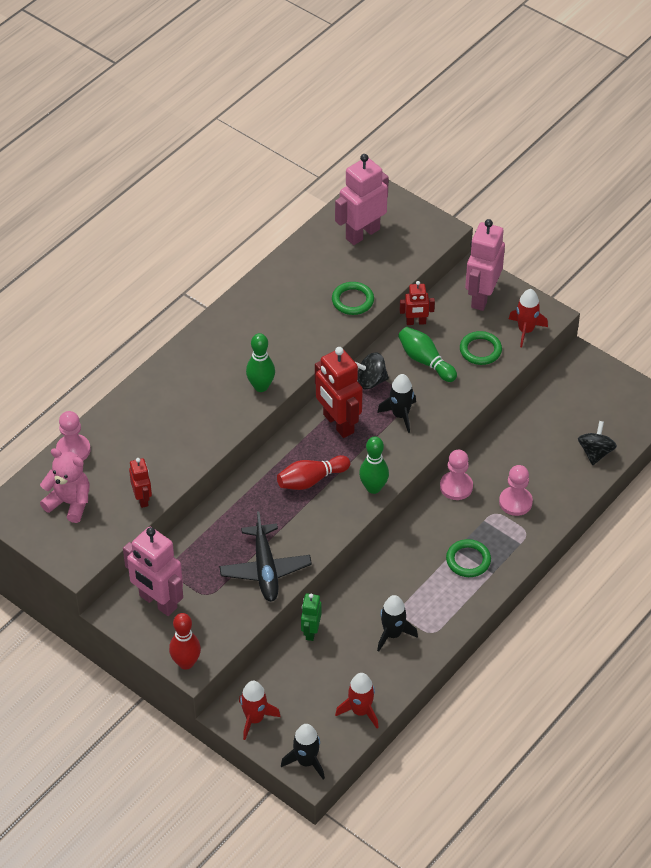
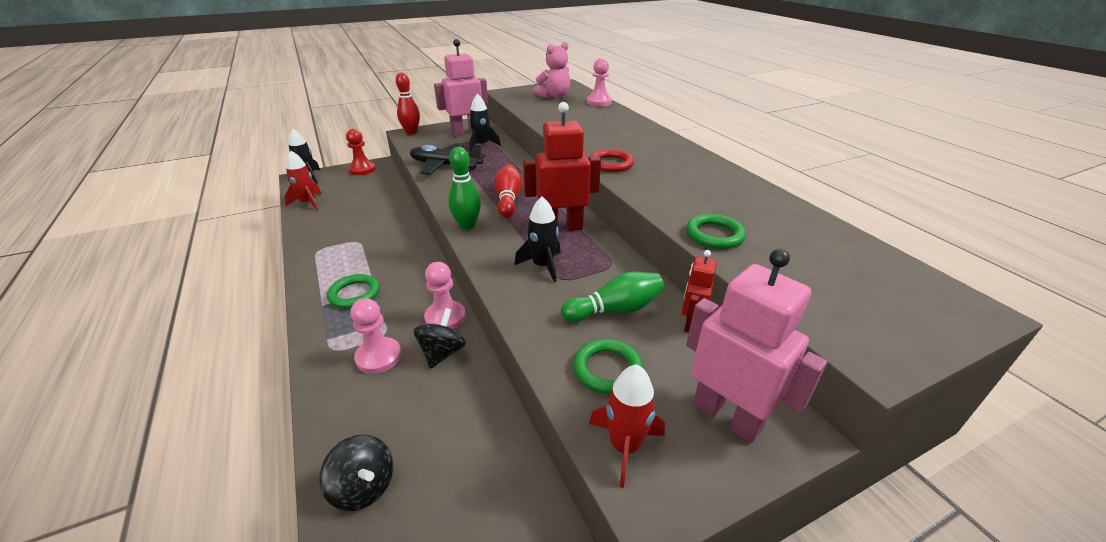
camera: 115 degrees right, 15 degrees down
red robot [129,458,152,508] -> none
red rocket [239,681,281,740] -> red pawn [346,129,376,175]
green bowling pin [246,333,275,392] -> red ring [591,149,634,172]
green robot [301,593,321,641] -> none
pink robot [335,154,389,245] -> none
black spinning top [355,352,389,390] -> black spinning top moved to [413,308,466,369]
black rocket [377,595,418,651] -> black rocket moved to [469,94,501,152]

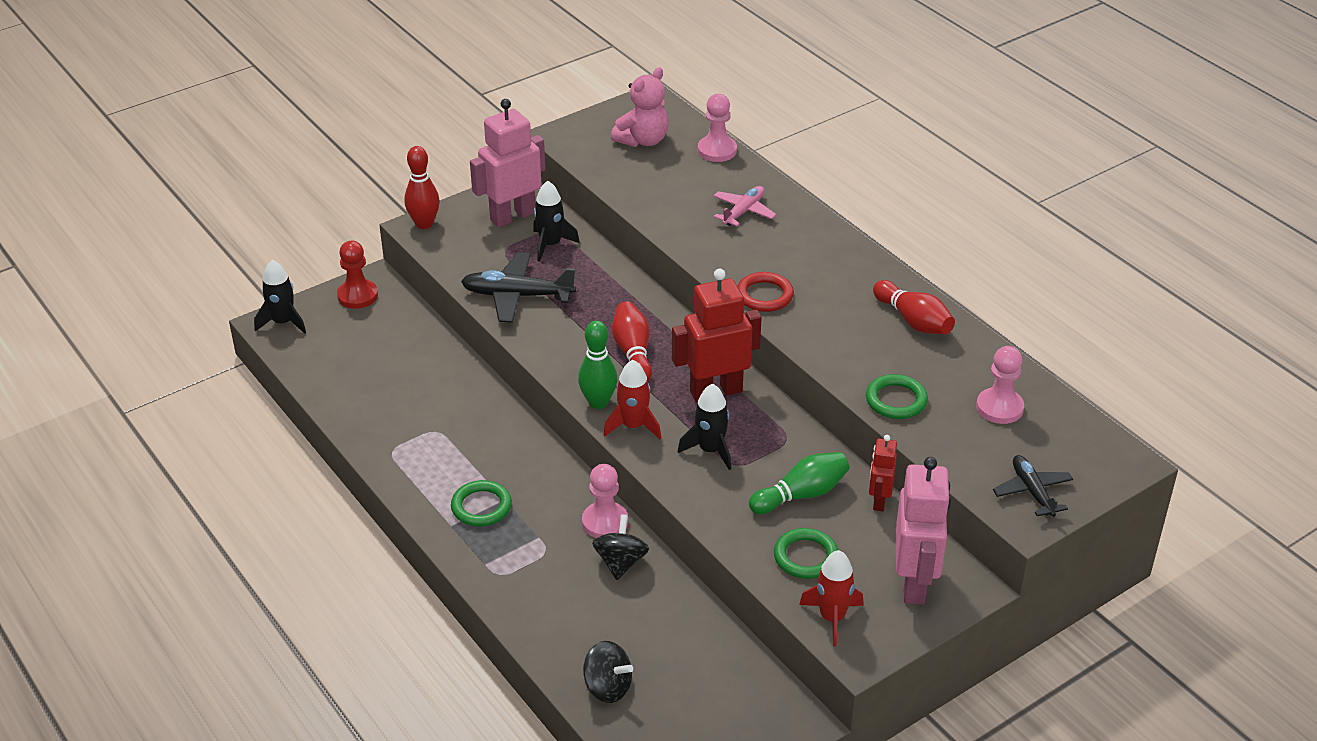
camera: 10 degrees left, 5 degrees up
red rocket [284,151,322,210] -> red rocket moved to [603,360,661,439]
pink pawn [350,298,402,374] -> pink pawn moved to [976,346,1024,424]
pink robot [686,249,827,443] -> pink robot turned 60 degrees clockwise [896,457,951,605]
none -> pink plane [713,186,776,226]
none -> red bowling pin [873,280,955,334]
none -> black plane [993,455,1073,517]

